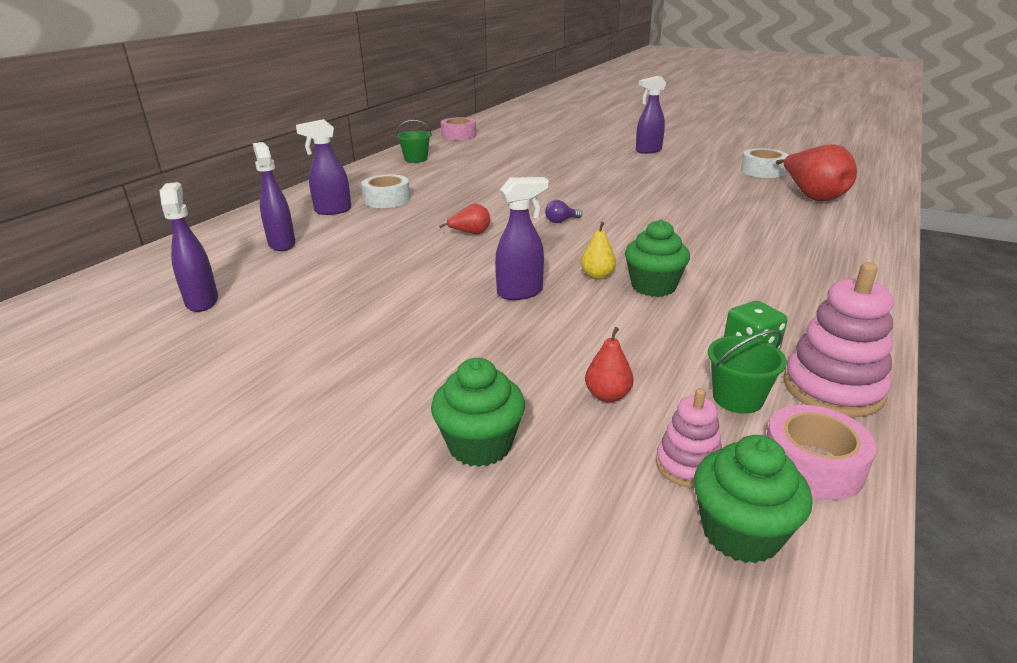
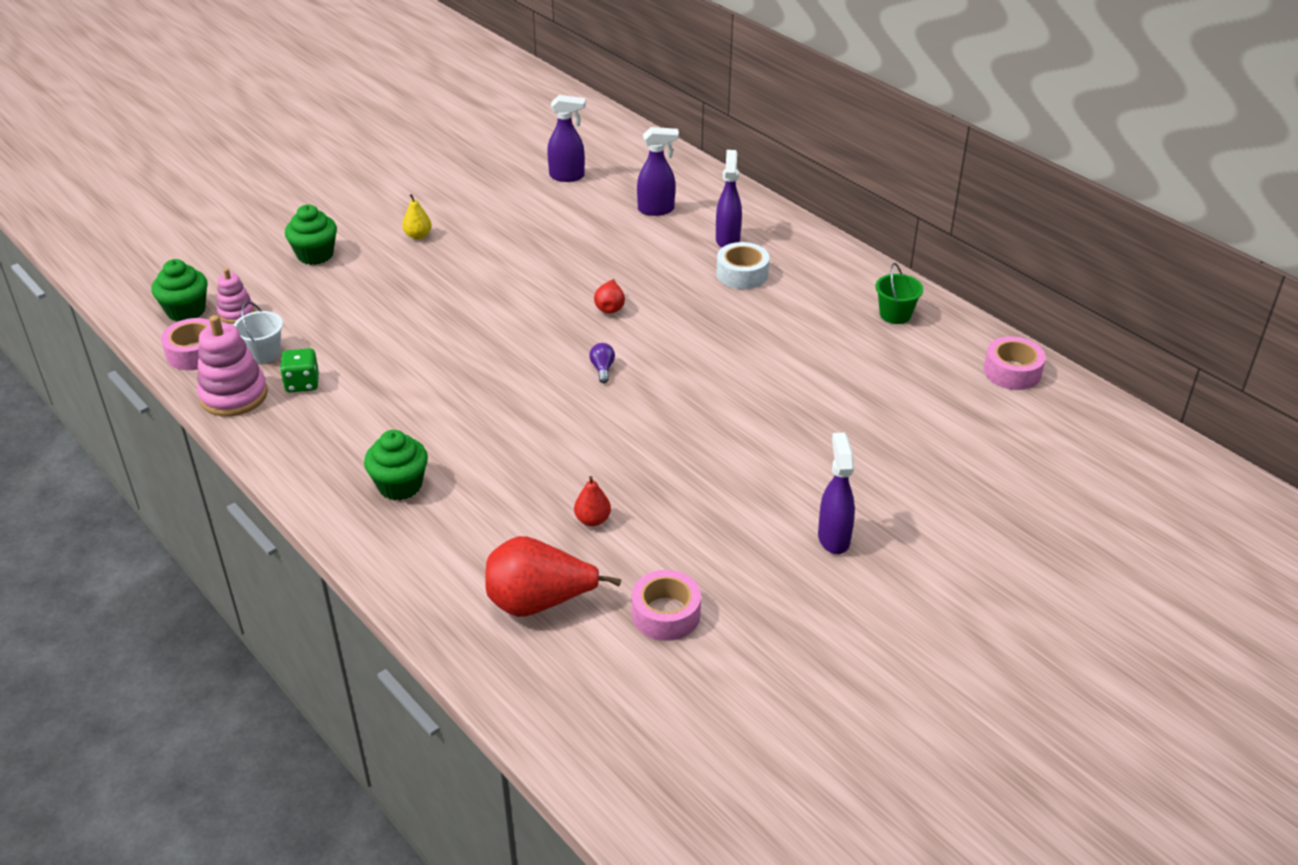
camera: 110 degrees right, 10 degrees up
purple spray bottle [495,177,549,300] -> none
yellow pear [581,222,616,280] -> yellow pear moved to [402,194,432,239]
red pear [585,327,633,402] -> red pear moved to [574,476,611,526]
green cupcake [625,219,690,297] -> green cupcake moved to [364,430,428,500]
green bucket [708,330,787,414] -> white bucket [233,302,283,363]
white tape [741,148,789,178] -> pink tape [632,570,701,641]

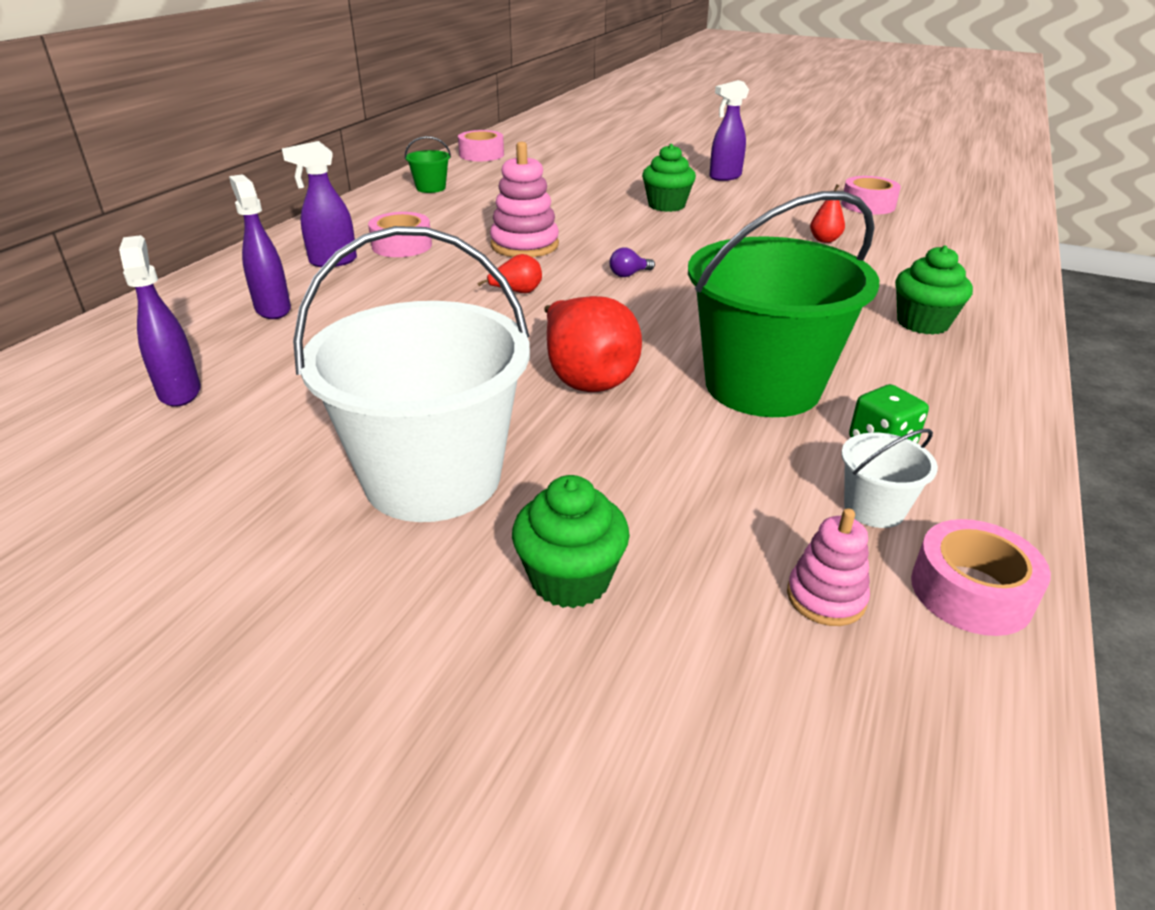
camera: 115 degrees left, 5 degrees down
green cupcake [151,259,208,322] -> green cupcake moved to [642,144,696,212]
pink stacking toy [197,315,268,417] -> pink stacking toy moved to [490,142,559,257]
yellow pear [402,194,432,239] -> white bucket [293,226,530,522]
red pear [485,536,621,617] -> red pear moved to [544,296,642,392]
white tape [717,242,770,289] -> pink tape [368,212,432,257]
none -> green bucket [688,191,879,417]

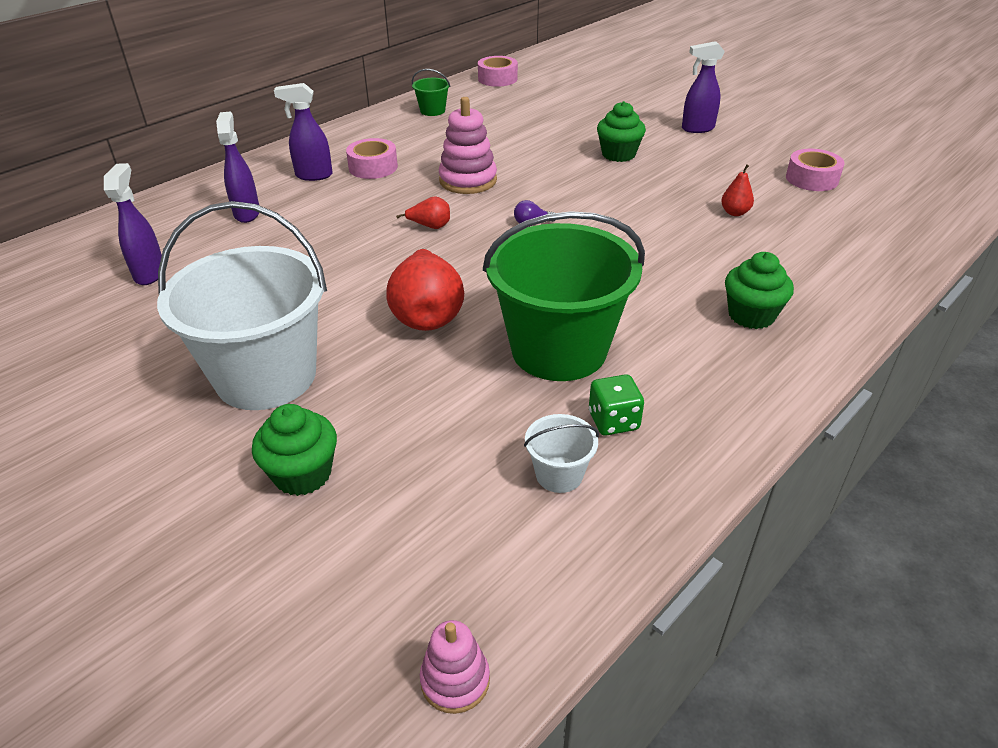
camera: 20 degrees right, 5 degrees up
pink stacking toy [787,508,870,626] -> pink stacking toy moved to [420,620,490,714]
pink tape [911,519,1051,636] -> none

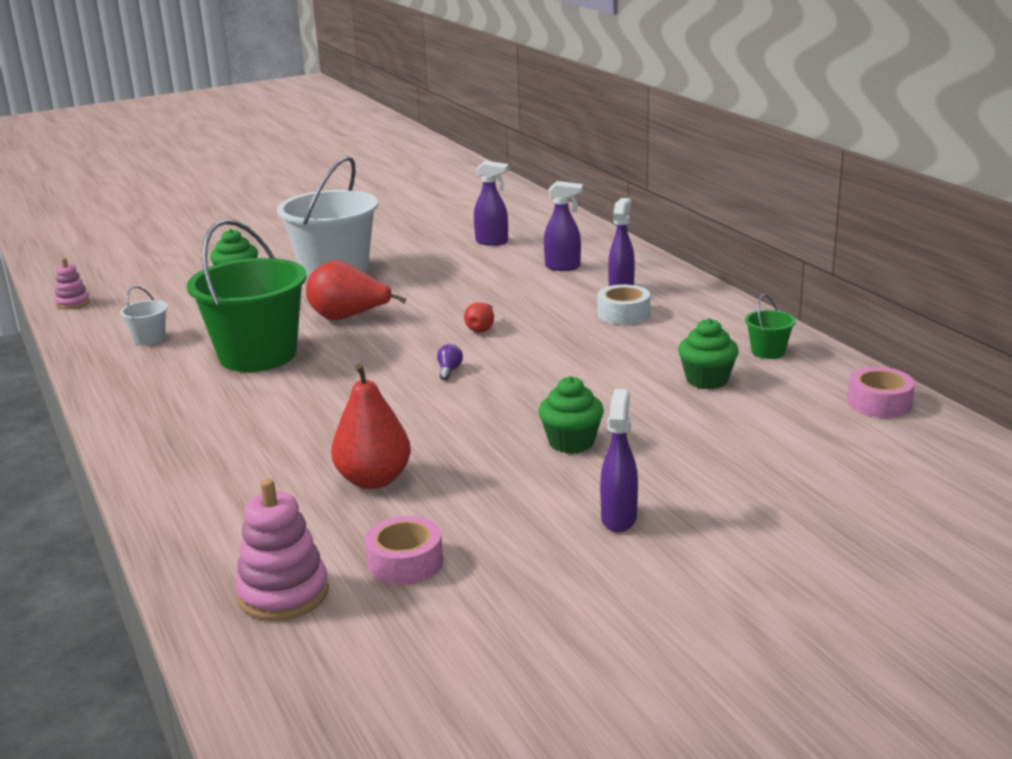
camera: 110 degrees right, 15 degrees down
pink tape [346,138,398,179] -> white tape [597,284,650,325]
pink stacking toy [439,97,497,194] -> pink stacking toy moved to [235,479,329,621]
green dice [589,374,644,436] -> none
red pear [721,165,754,216] -> red pear [331,363,411,489], size x2.01
green cupcake [725,252,794,329] -> green cupcake moved to [678,318,739,389]

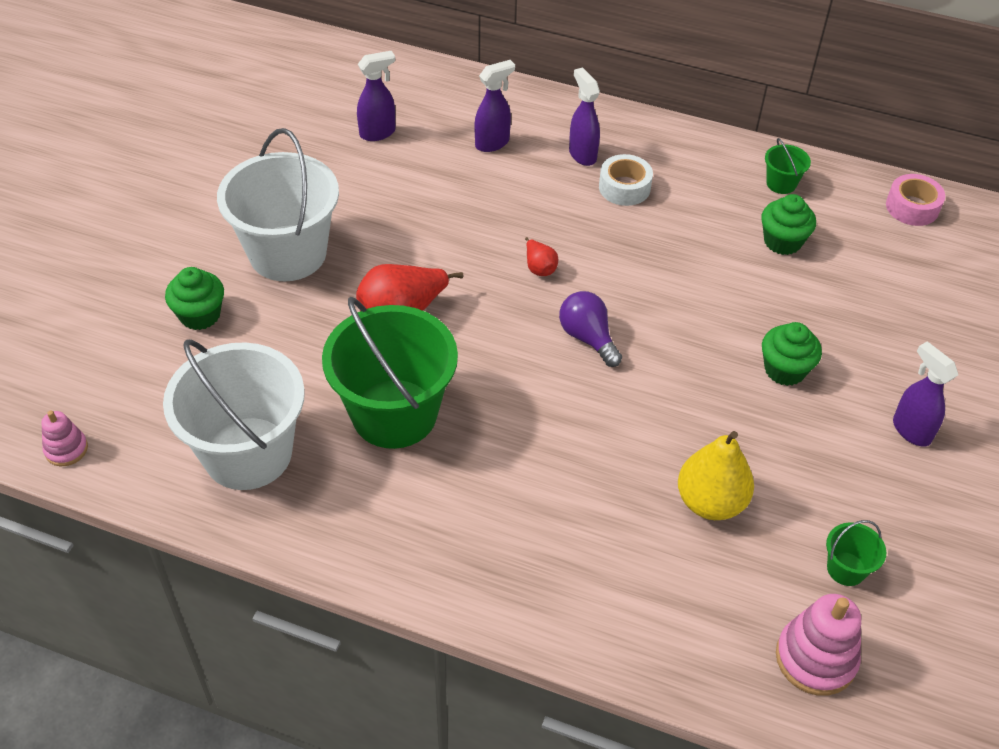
camera: 45 degrees left, 25 degrees up
white bucket [120,286,168,345] -> white bucket [163,339,305,490], size x2.42
red pear [331,363,411,489] -> yellow pear [678,431,754,520]
pink tape [365,516,443,585] -> green bucket [826,520,886,586]
purple light bulb [437,344,463,380] -> purple light bulb [559,291,622,367], size x1.83

